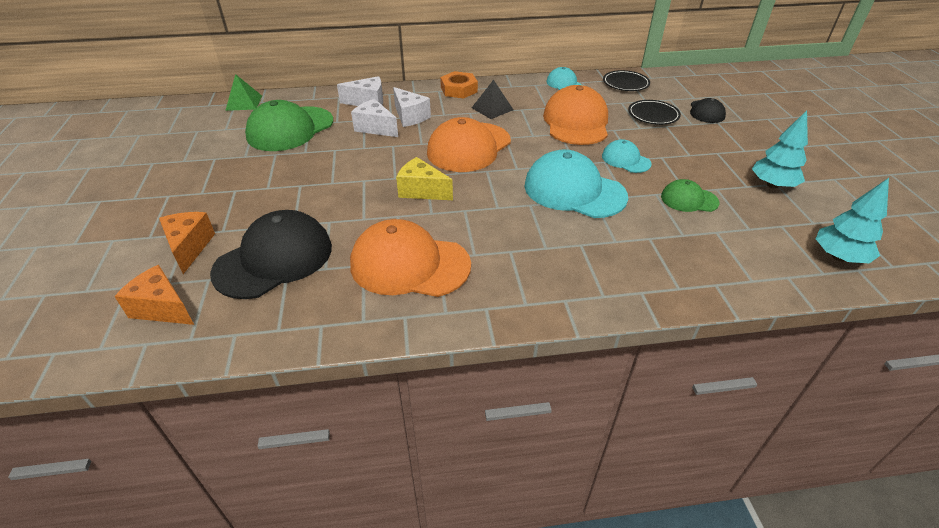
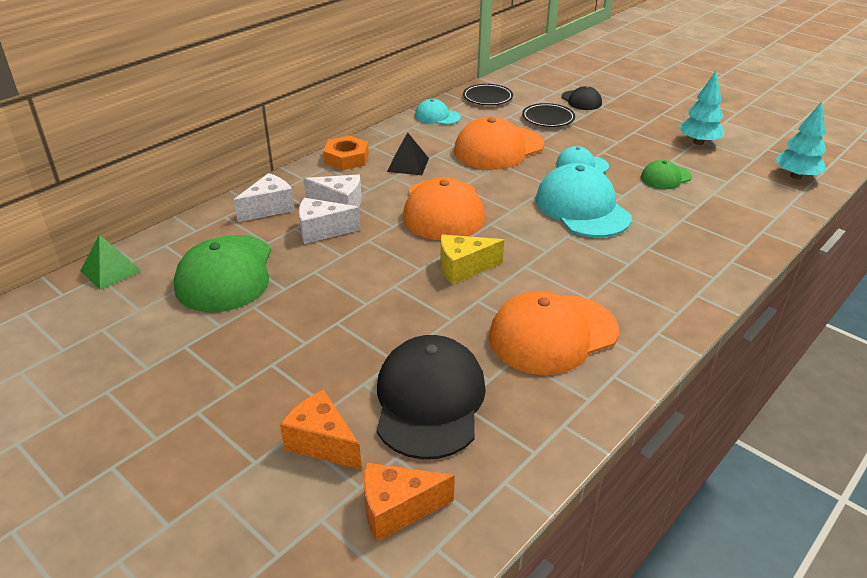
camera: 40 degrees left, 5 degrees down
turquoise cap [524,149,628,218] -> turquoise cap turned 75 degrees clockwise [535,163,632,237]
orange cap [543,85,608,145] -> orange cap turned 90 degrees counterclockwise [454,117,544,170]

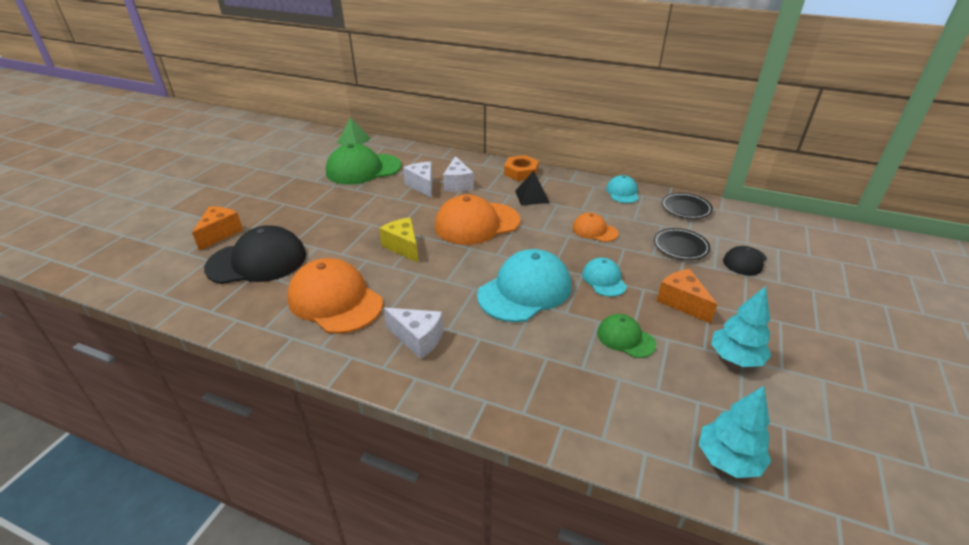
camera: 70 degrees right, 0 degrees up
white cheese [234,173,295,222] -> white cheese moved to [384,308,443,359]
orange cheese [364,463,455,542] -> orange cheese moved to [657,269,717,324]
orange cap [454,117,544,170] -> orange cap [572,212,618,242], size x0.52

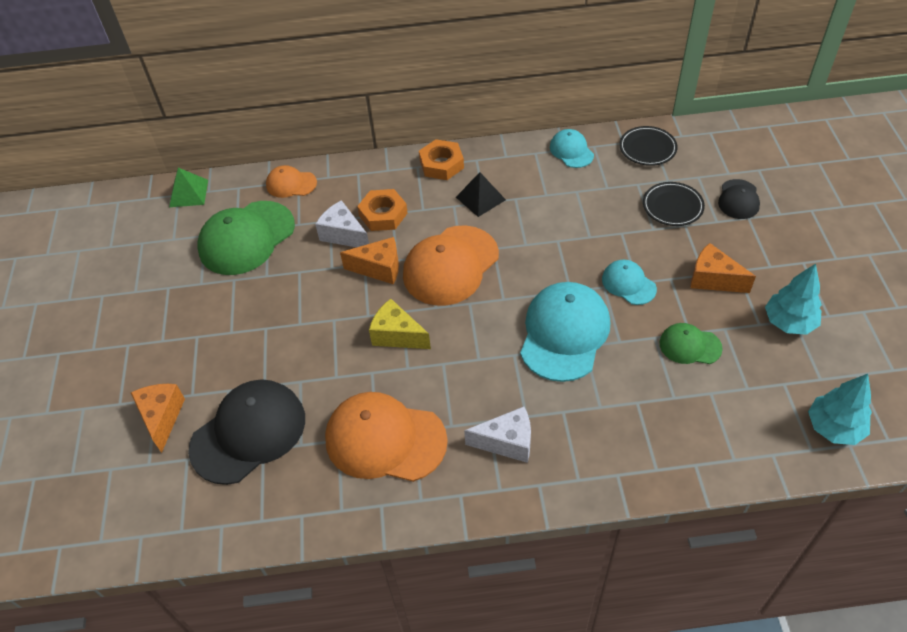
camera: 25 degrees left, 15 degrees up
white cheese [443,156,474,192] -> orange nut [357,189,408,231]
orange cap [572,212,618,242] -> orange cap moved to [266,165,317,198]
none -> orange cheese [340,237,399,284]

